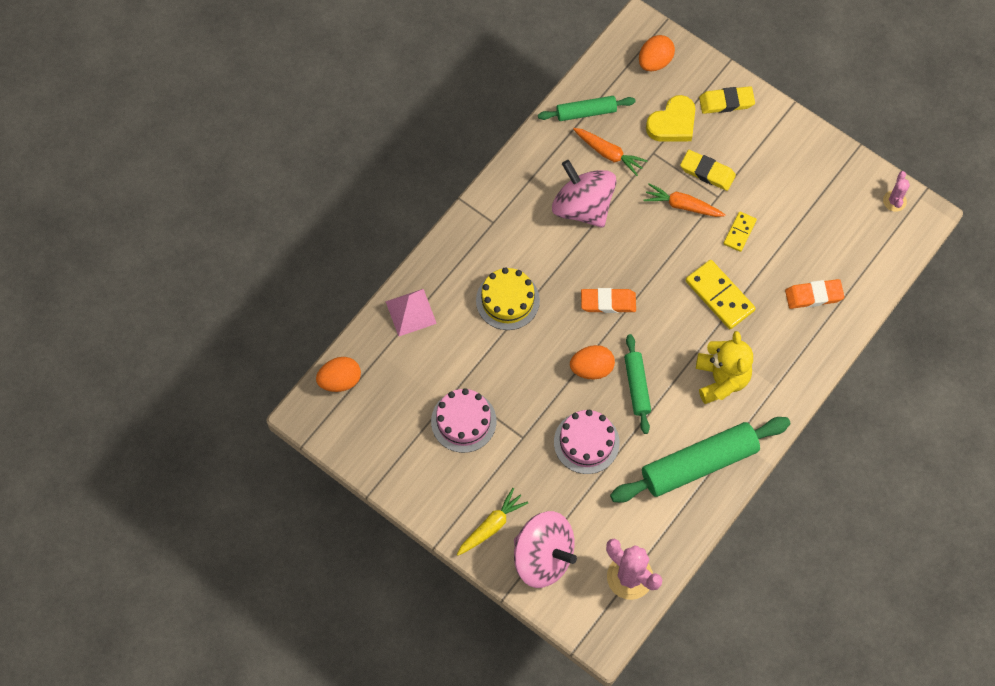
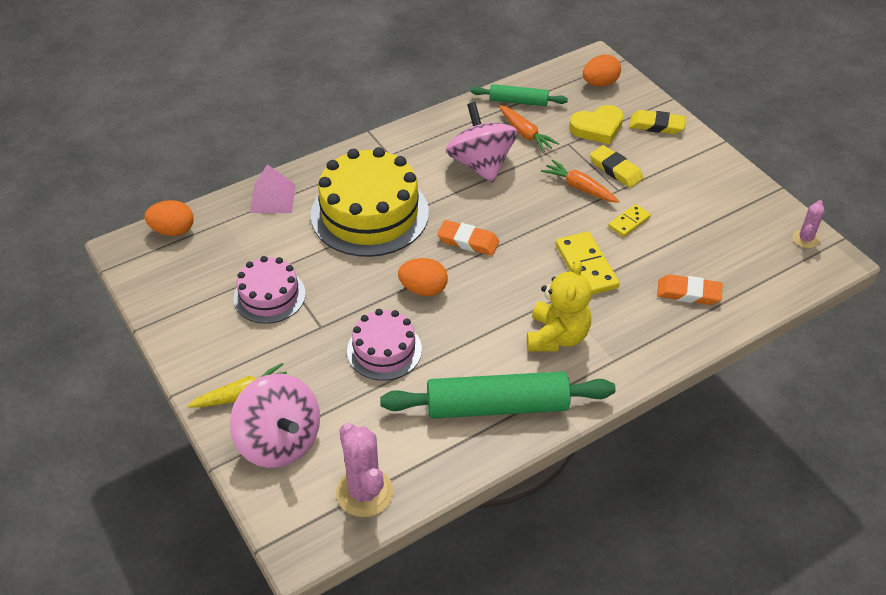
camera: 20 degrees right, 20 degrees down
yellow cake [476,267,540,330] -> yellow cake [311,147,429,257], size x1.77
green rolling pin [624,334,651,434] -> none

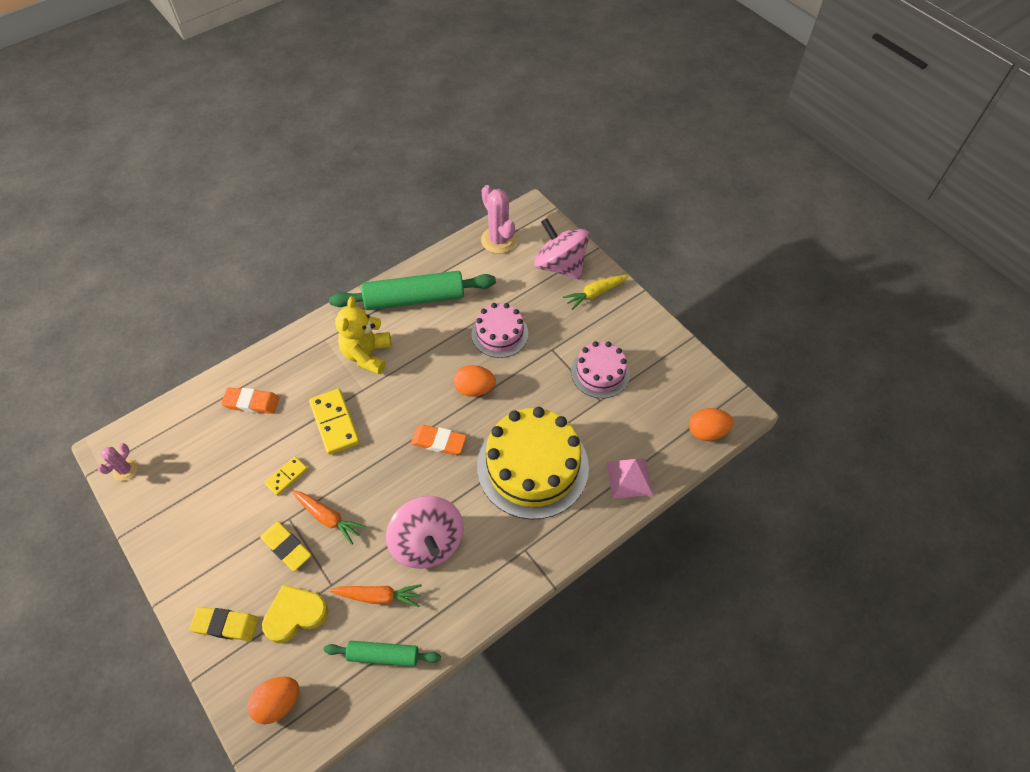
camera: 175 degrees right, 10 degrees up
orange carrot [499,105,559,153] -> orange carrot turned 135 degrees clockwise [329,584,422,607]

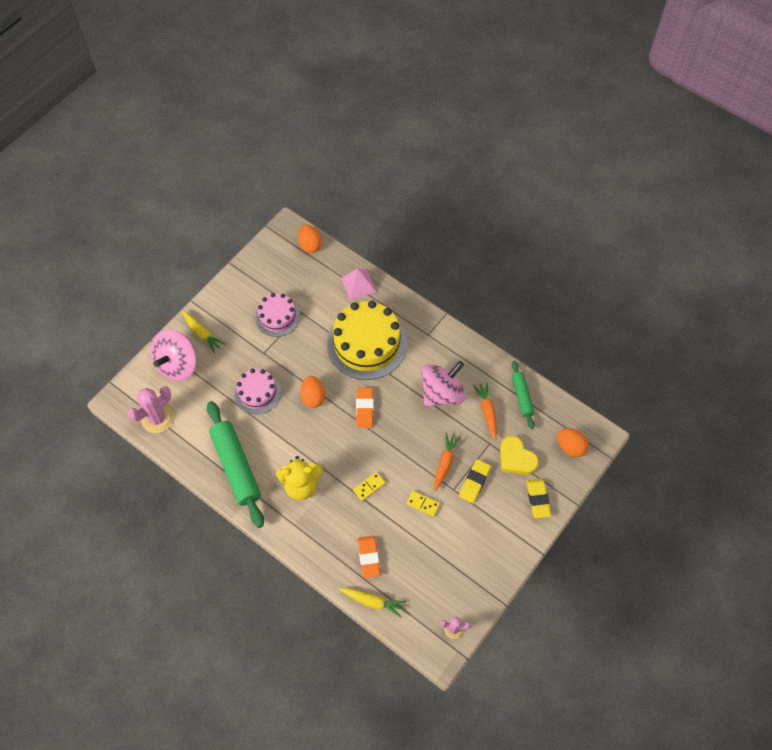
camera: 105 degrees left, 5 degrees up
yellow domino [309,389,360,455] -> yellow domino [353,472,386,501], size x0.58
none -> yellow carrot [339,588,406,618]

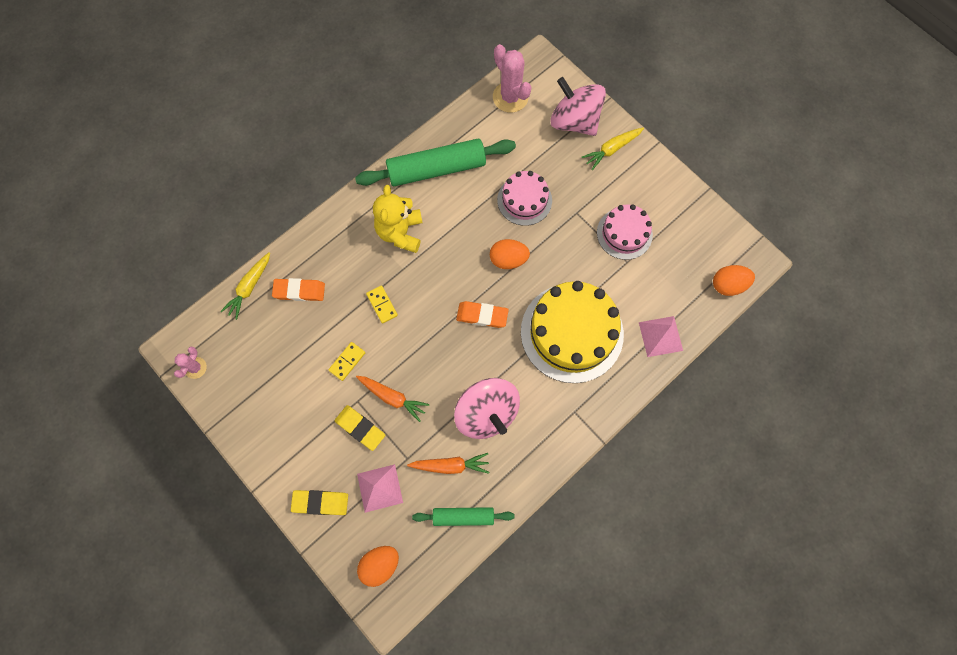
camera: 100 degrees right, 10 degrees up
yellow heart [500,436,539,475] -> pink pyramid [357,464,403,513]

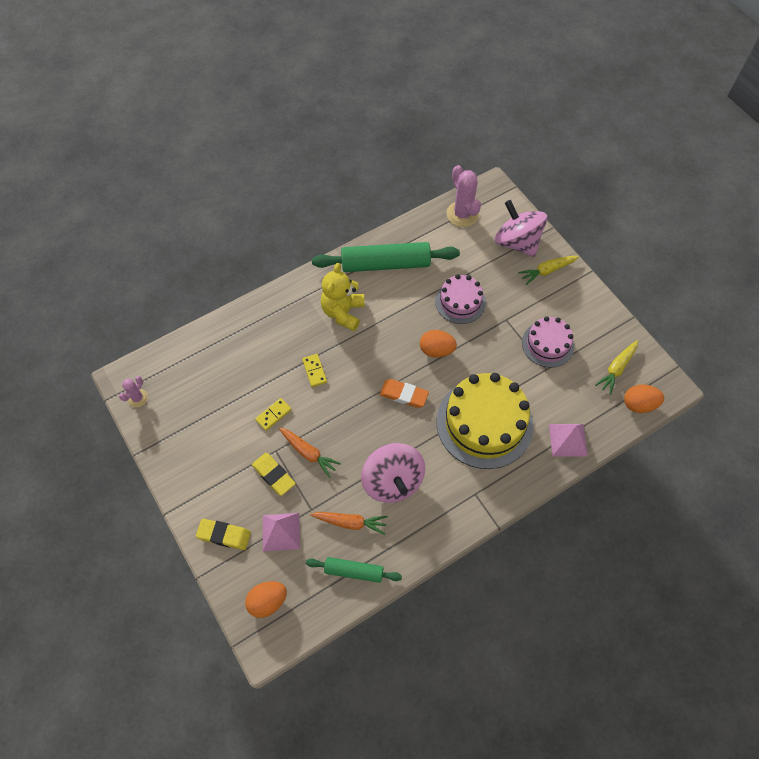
camera: 10 degrees right, 10 degrees down
yellow carrot [220,252,270,320] -> yellow carrot moved to [595,340,638,395]
orange eraser [272,278,325,301] -> none

